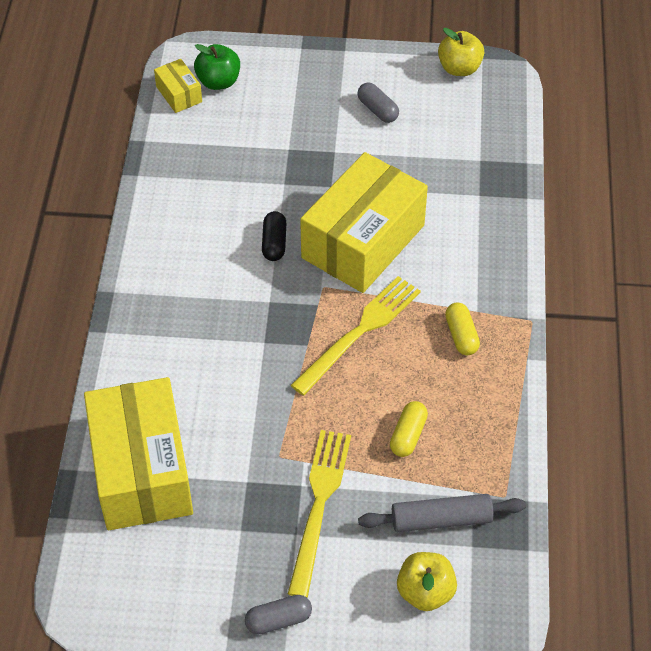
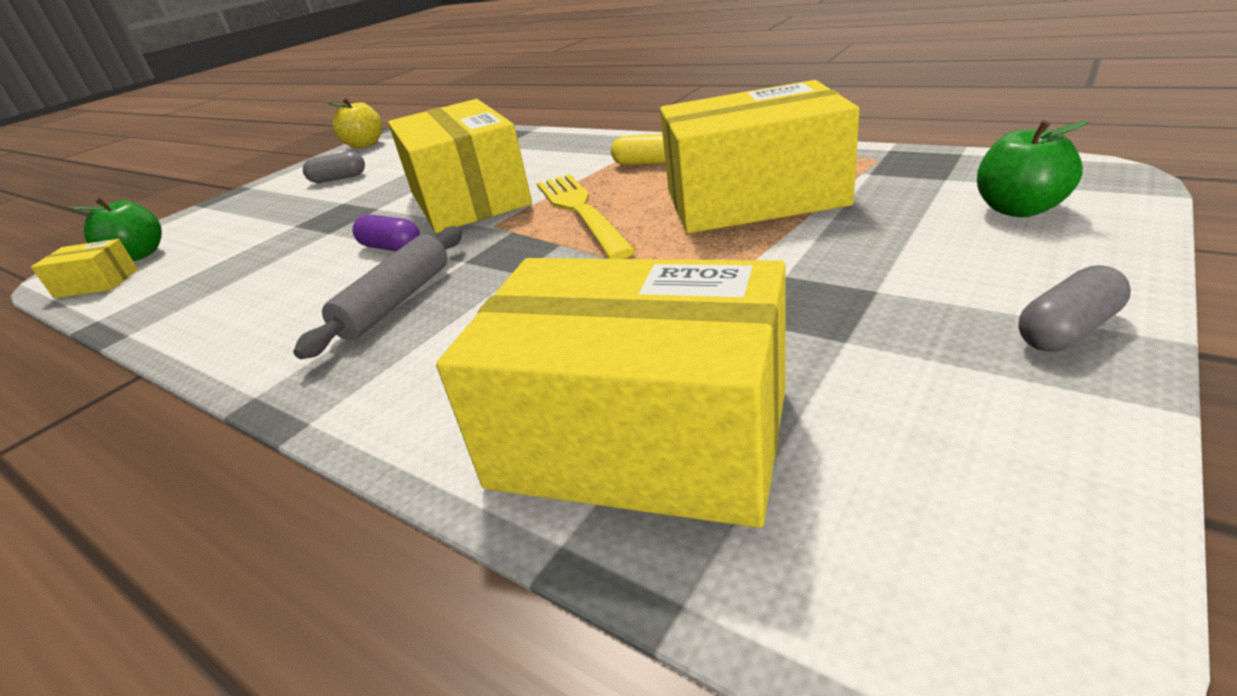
camera: 55 degrees left, 20 degrees down
grey capsule [245,595,312,634] -> grey capsule turned 45 degrees clockwise [1019,265,1131,351]
black capsule [262,211,286,261] -> purple capsule [352,214,420,251]
yellow fork [288,430,351,598] -> none
grey rolling pin [358,494,526,532] -> grey rolling pin moved to [293,226,462,359]
yellow capsule [390,401,428,457] -> yellow box [660,80,859,233]
yellow apple [397,552,457,611] -> green apple [977,120,1089,217]

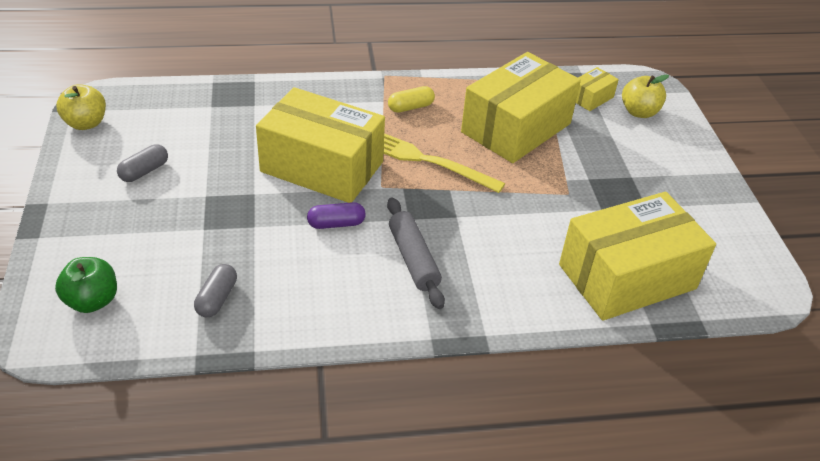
camera: 50 degrees left, 10 degrees up
yellow box [31,239,138,298] -> yellow box moved to [576,67,619,111]
green apple [977,120,1089,217] -> yellow apple [622,74,669,118]
grey capsule [1019,265,1131,351] -> grey capsule moved to [194,264,237,317]

